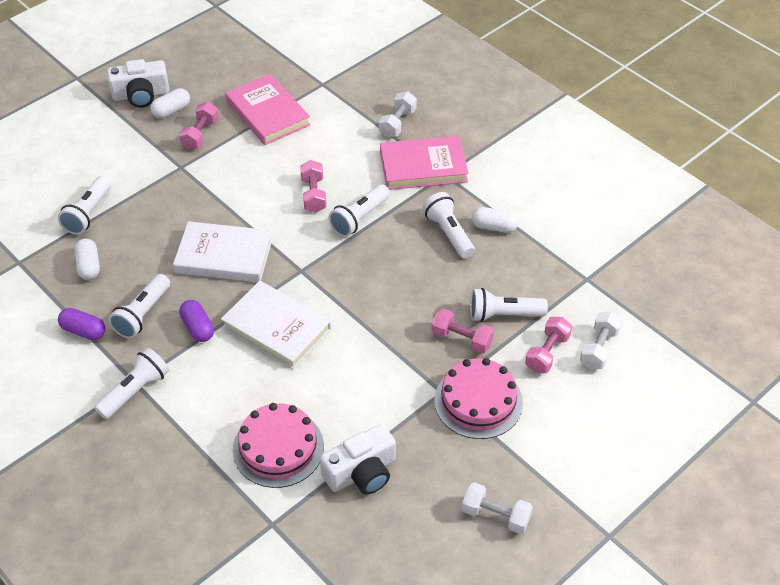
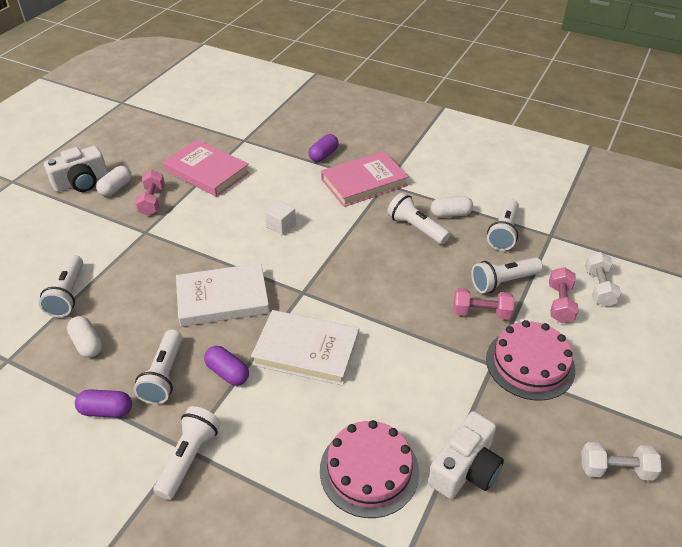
camera: 20 degrees left, 5 degrees down
pink dumbbell [300,160,327,213] -> white cube [265,201,296,235]
white flashlight [328,184,390,237] -> white flashlight moved to [487,199,519,251]
white dumbbell [379,91,417,138] -> purple capsule [308,134,339,162]

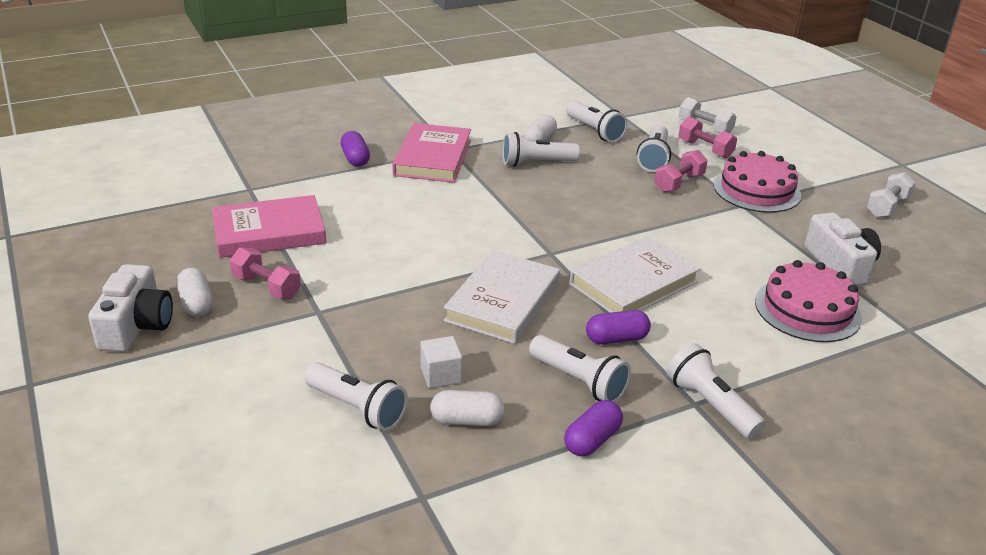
camera: 55 degrees left, 10 degrees down
white cube [265,201,296,235] -> white cube moved to [420,336,463,388]

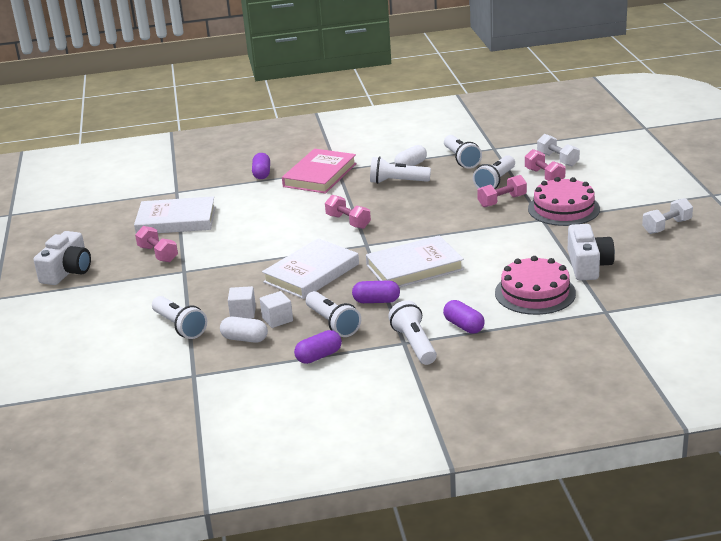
camera: 20 degrees right, 5 degrees down
white capsule [176,268,213,317] -> none
pink book [212,195,326,258] -> white book [134,196,216,233]
none -> white cube [260,291,293,328]
none -> pink dumbbell [325,195,371,229]
none -> purple capsule [443,300,485,334]

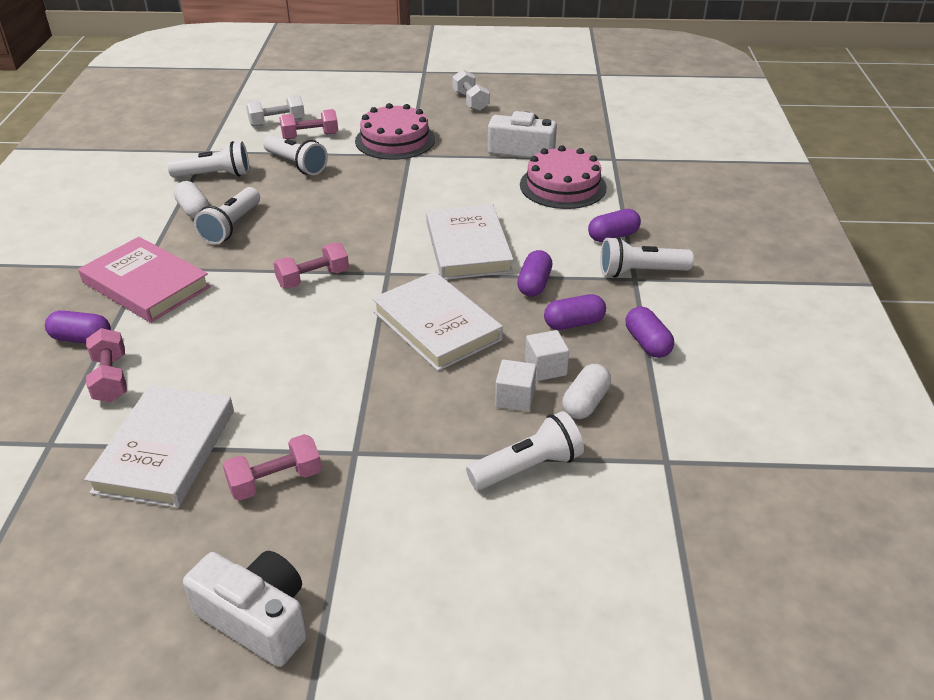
camera: 80 degrees left, 10 degrees up
white flashlight [305,291,361,337] -> purple capsule [544,294,606,330]
pink dumbbell [477,175,527,207] -> pink dumbbell moved to [86,328,127,402]

